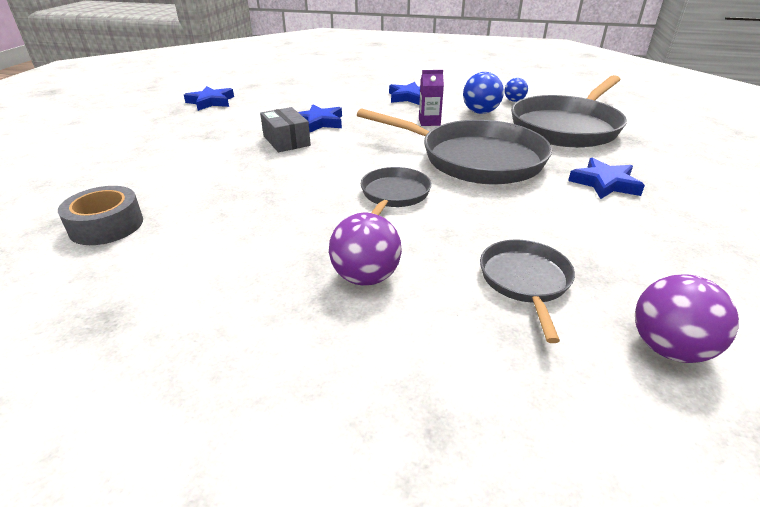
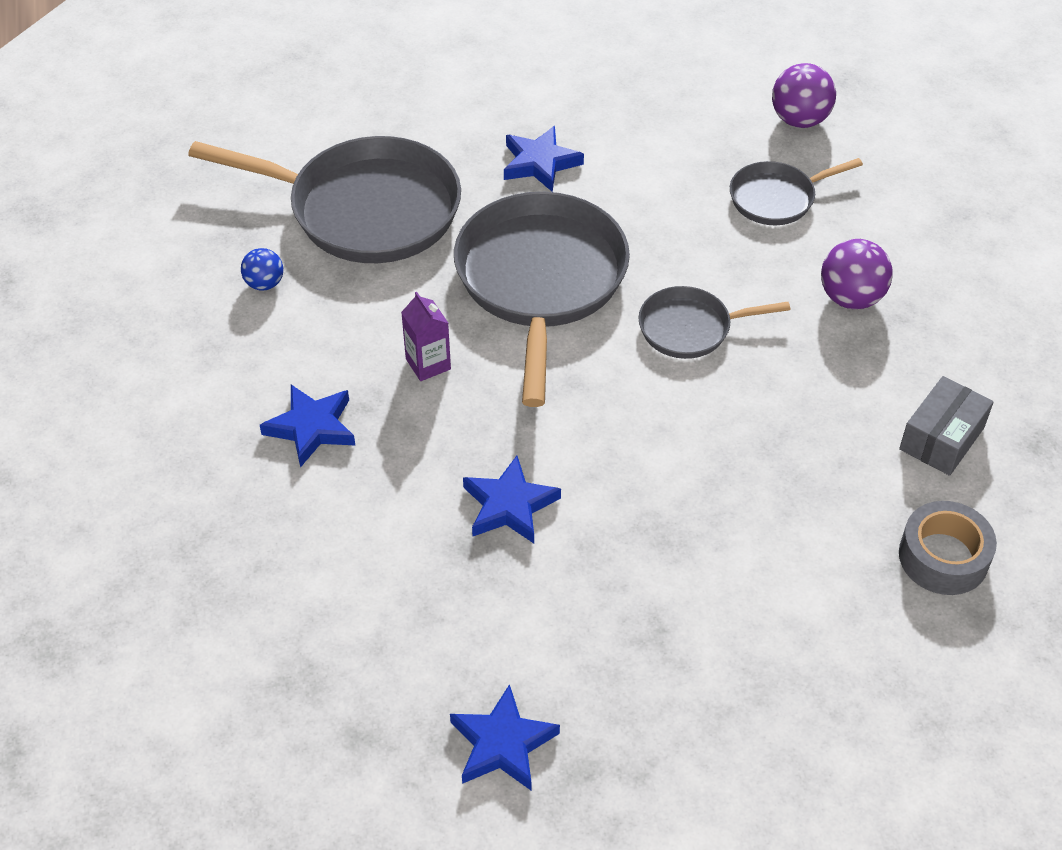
camera: 115 degrees left, 15 degrees up
grey box [260,107,311,152] -> grey box moved to [899,376,994,476]
blue ball [463,72,504,114] -> none

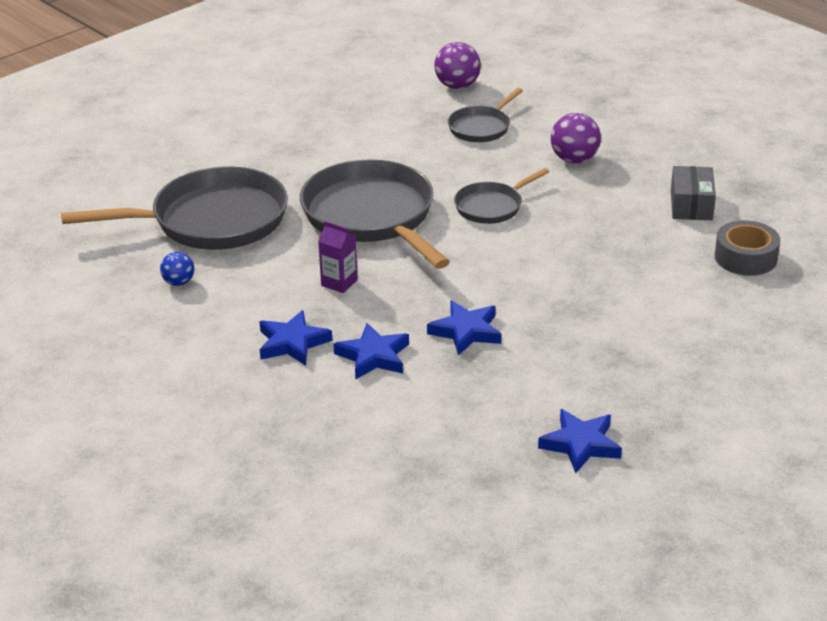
camera: 30 degrees left, 15 degrees down
blue star [504,126,584,192] -> blue star moved to [334,323,409,380]

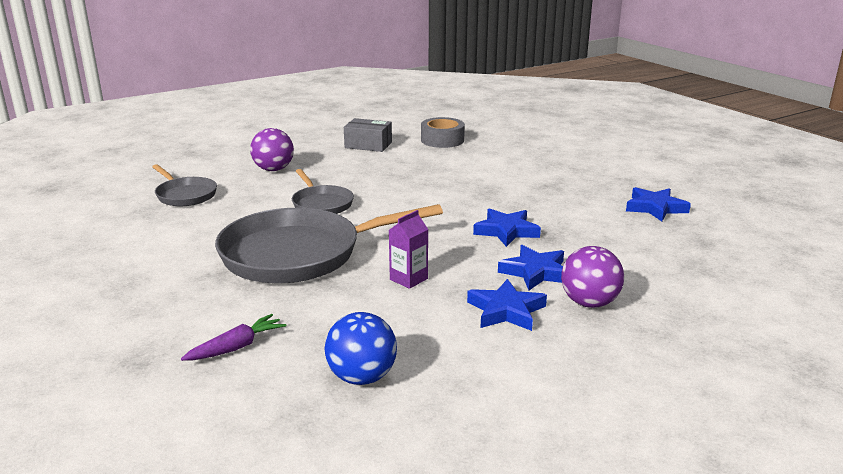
camera: 80 degrees left, 10 degrees down
grey pan [61,167,288,250] -> purple carrot [181,314,286,361]
blue ball [160,252,194,286] -> blue ball [325,312,397,385], size x1.64
purple ball [435,42,481,89] -> purple ball moved to [561,246,624,308]

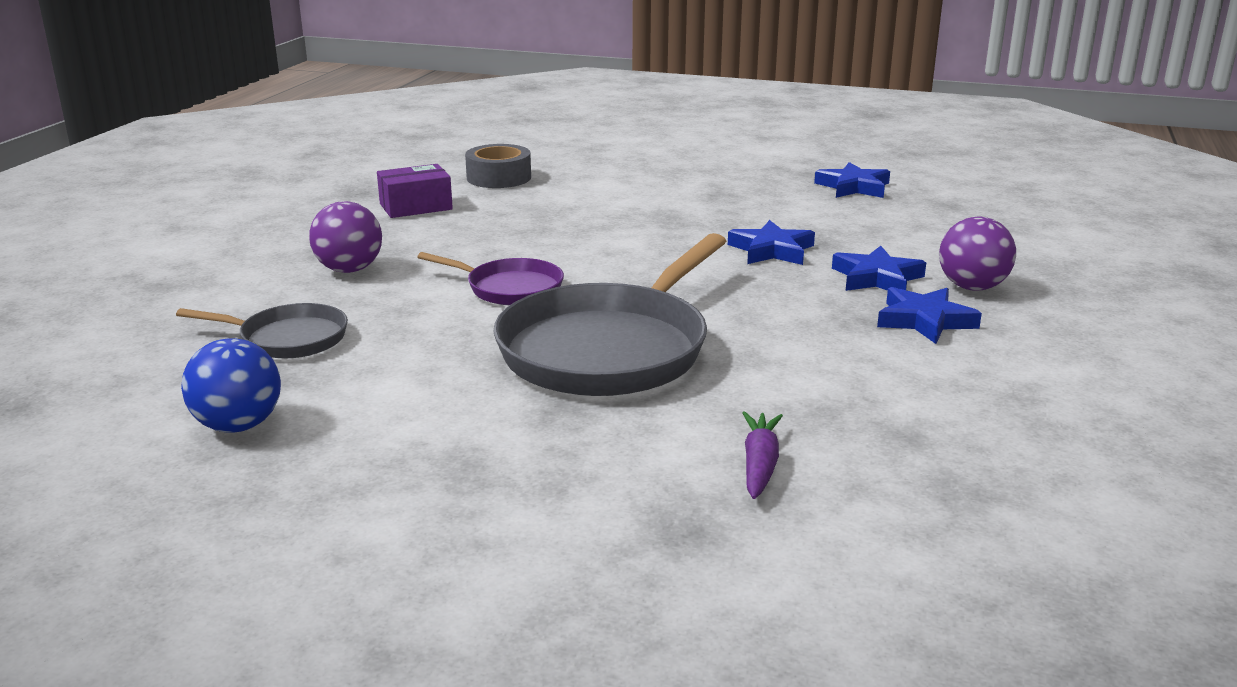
camera: 40 degrees left, 0 degrees up
grey pan [292,169,354,214] -> purple pan [418,252,564,305]
blue ball [325,312,397,385] -> blue ball moved to [181,338,281,433]
grey box [344,118,392,152] -> purple box [377,164,453,218]
purple carton [389,210,428,289] -> none

